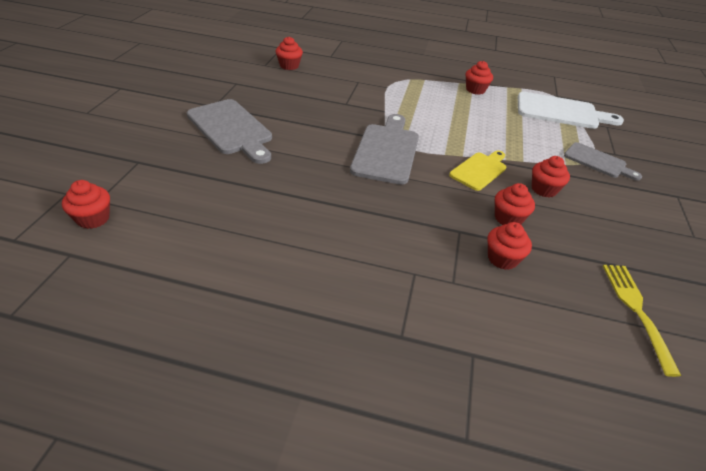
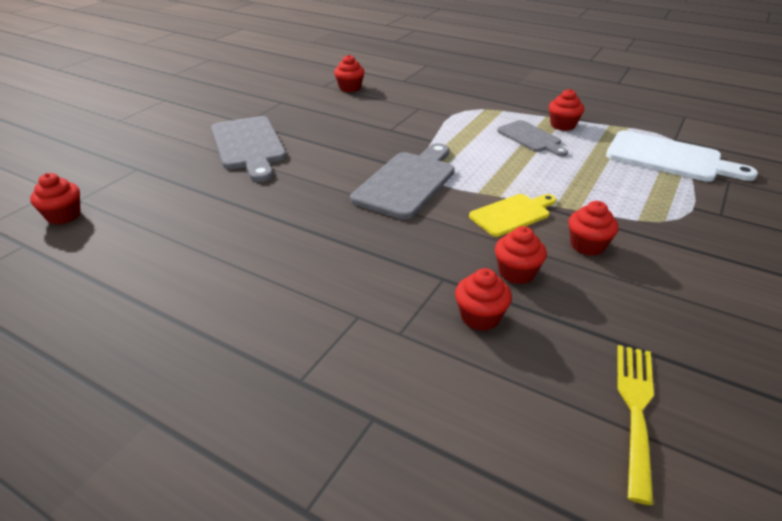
camera: 20 degrees right, 5 degrees down
grey cutting board [564,142,642,181] -> grey cutting board moved to [497,120,568,156]

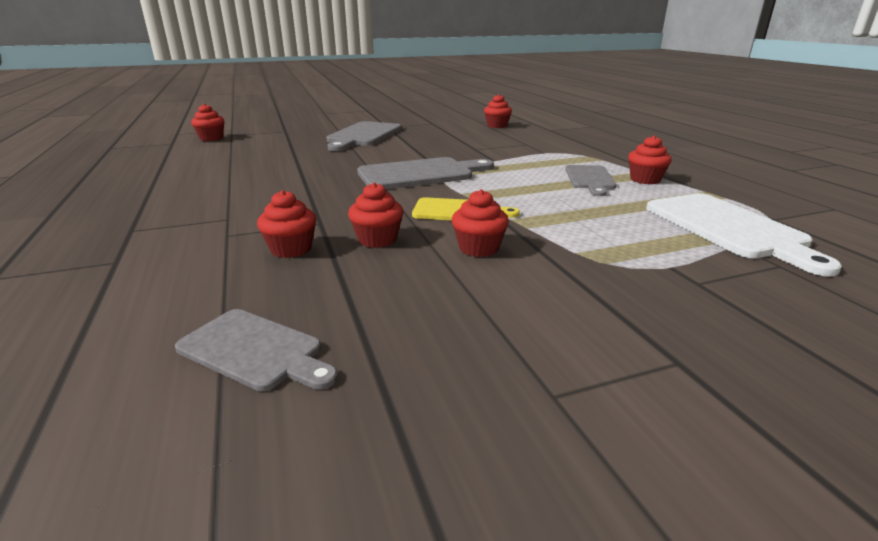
camera: 40 degrees right, 10 degrees down
yellow fork [617,345,654,505] -> grey cutting board [175,309,338,391]

